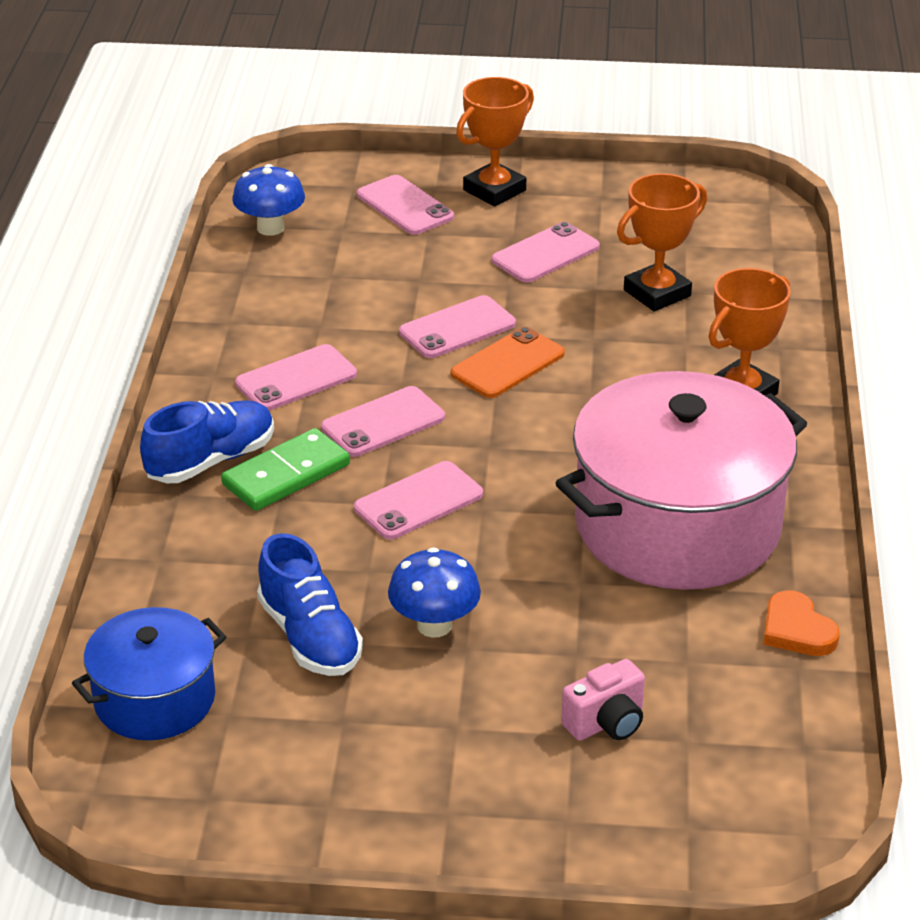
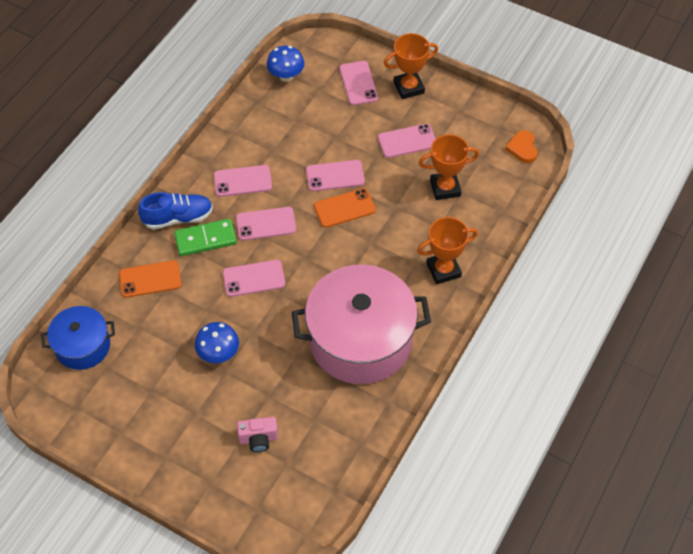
camera: 25 degrees right, 20 degrees up
blue shoe [257,533,363,676] -> none
orange heart [763,590,840,656] -> orange heart moved to [505,130,538,163]
none -> orange phone [119,260,182,298]

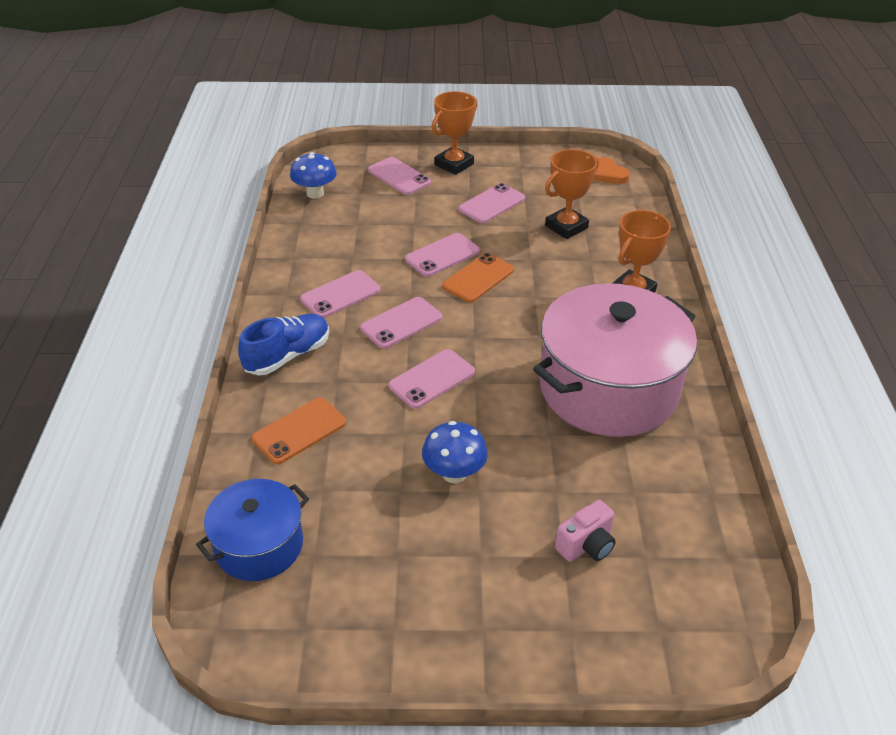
camera: 30 degrees left, 15 degrees down
green domino [174,219,237,256] -> none

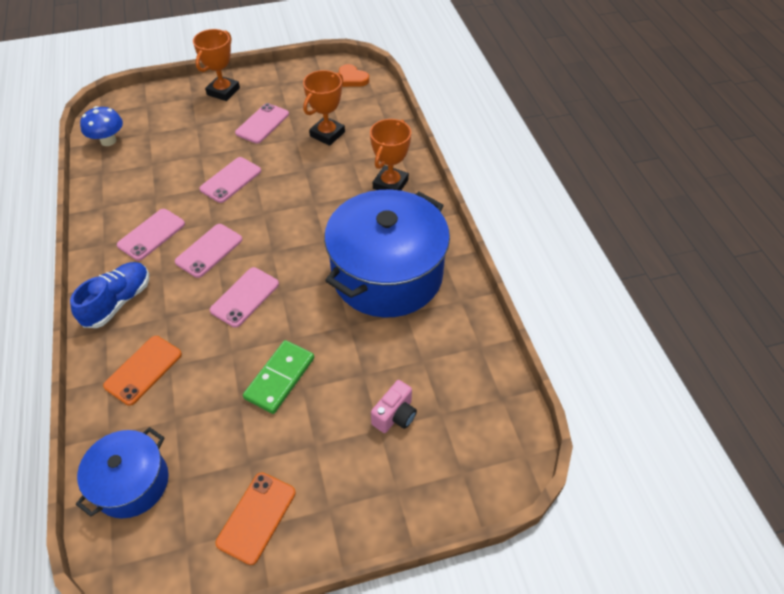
camera: 15 degrees left, 10 degrees up
pink phone [368,157,431,195] -> none
blue mushroom [422,421,488,483] -> green domino [243,340,314,414]
orange phone [442,253,514,303] -> orange phone moved to [215,472,296,565]
pink pot [533,283,697,437] -> blue pot [324,190,450,317]

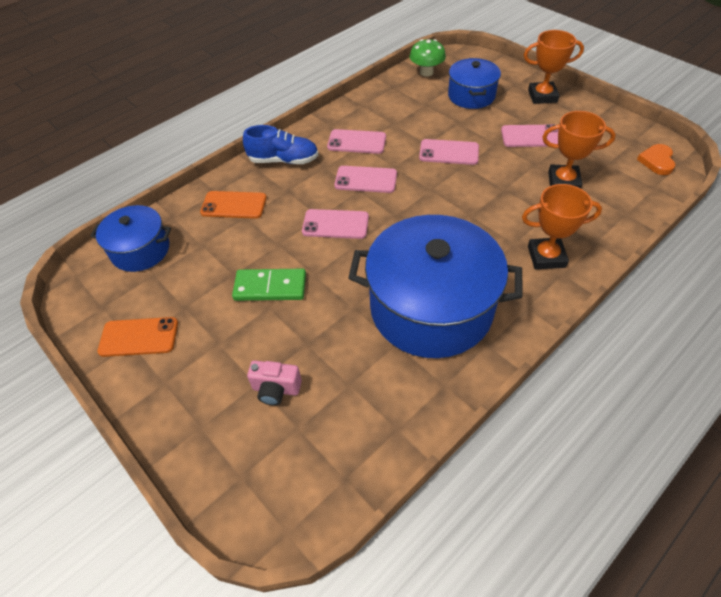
camera: 65 degrees right, 0 degrees up
blue mushroom [80,106,123,146] -> green mushroom [410,39,446,77]
none -> blue pot [448,58,501,109]

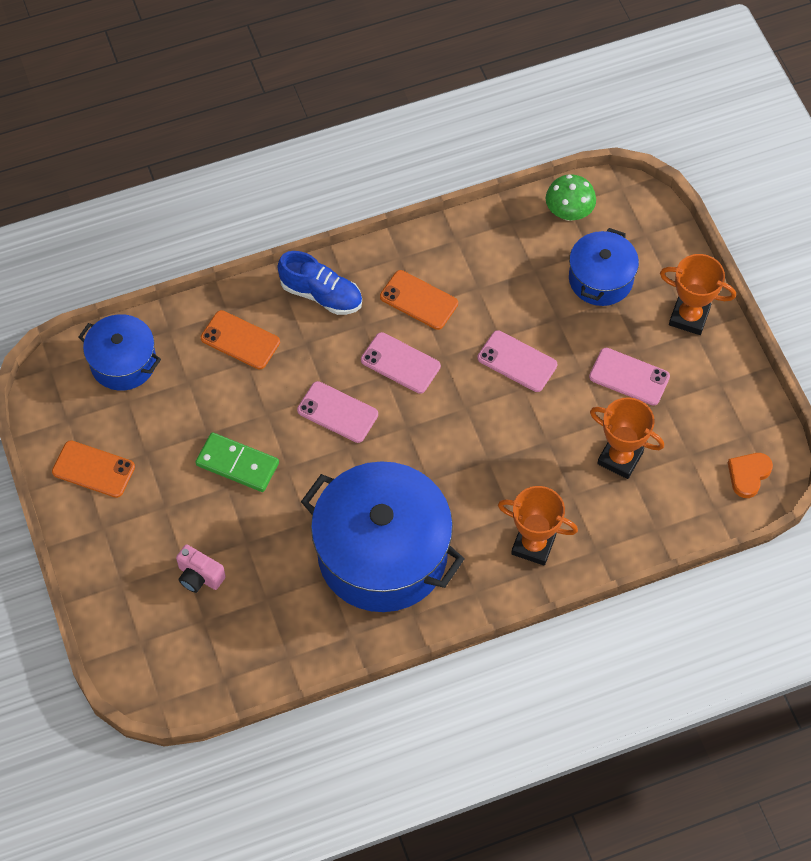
camera: 20 degrees right, 10 degrees up
pink phone [327,129,386,154] -> orange phone [380,270,458,330]

